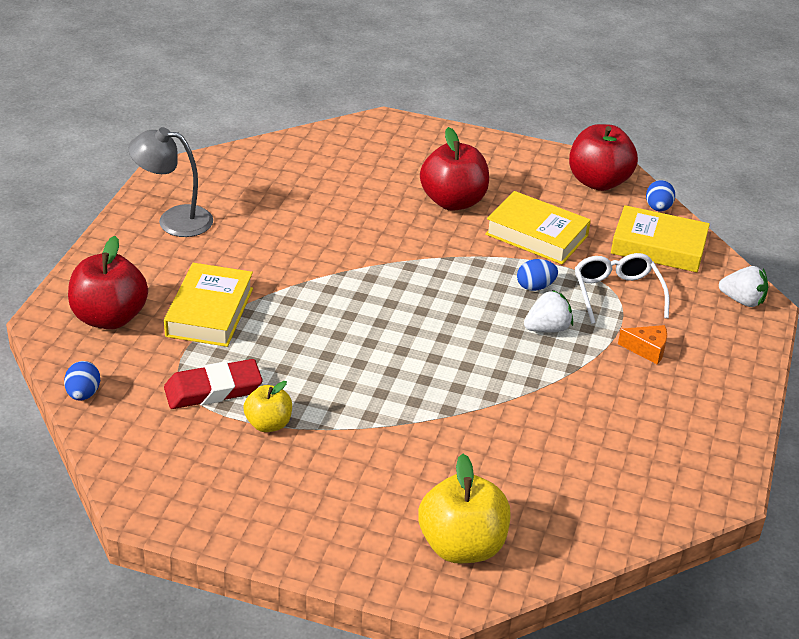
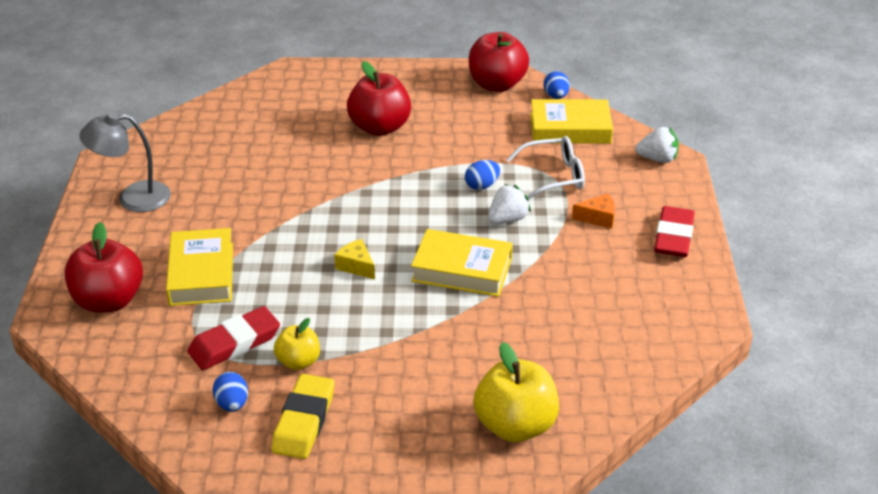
camera: 15 degrees left, 0 degrees up
blue egg [64,361,100,401] -> blue egg moved to [212,372,248,412]
yellow book [485,191,591,264] -> yellow book moved to [411,229,513,297]
white glasses [575,253,669,324] -> white glasses turned 105 degrees clockwise [506,136,585,199]
none -> yellow eraser [271,374,335,459]
none -> yellow cheese [334,239,375,279]
none -> red eraser [654,206,695,257]

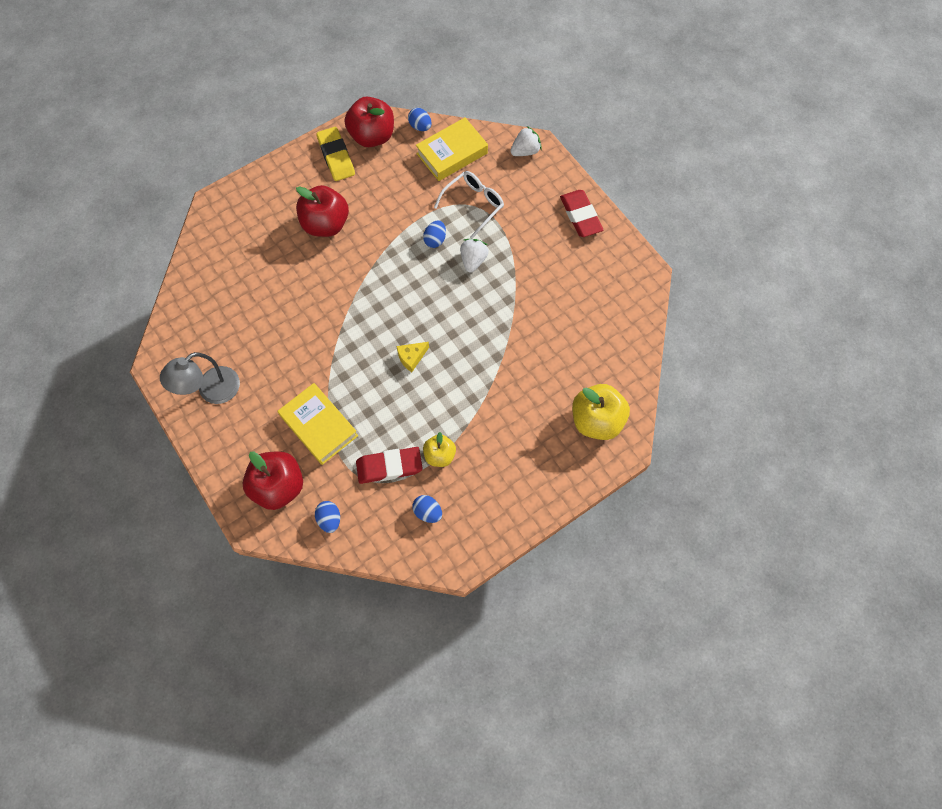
camera: 35 degrees left, 30 degrees up
red eraser [187,306,280,370] -> red eraser turned 60 degrees clockwise [356,447,423,484]
yellow eraser [271,374,335,459] -> yellow eraser moved to [316,127,355,181]
yellow cheese [334,239,375,279] -> yellow cheese turned 45 degrees counterclockwise [396,342,429,372]
yellow book [411,229,513,297] -> none
orange cheese [572,193,615,229] -> none
none -> blue egg [315,501,340,533]

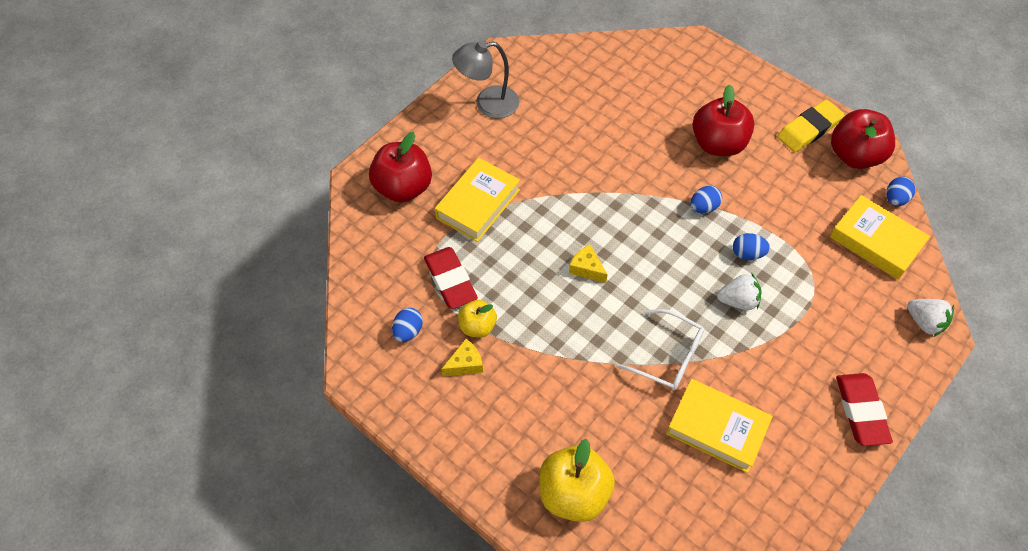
camera: 75 degrees right, 10 degrees down
grey lamp [160,352,240,404] -> grey lamp turned 45 degrees counterclockwise [452,41,519,119]
blue egg [315,501,340,533] -> blue egg moved to [690,186,722,213]
white glasses [434,171,504,239] -> white glasses moved to [616,309,704,390]
red eraser [560,190,603,237] -> red eraser turned 60 degrees counterclockwise [836,373,893,446]
none -> yellow cheese [441,339,483,376]
none -> yellow book [666,379,773,473]

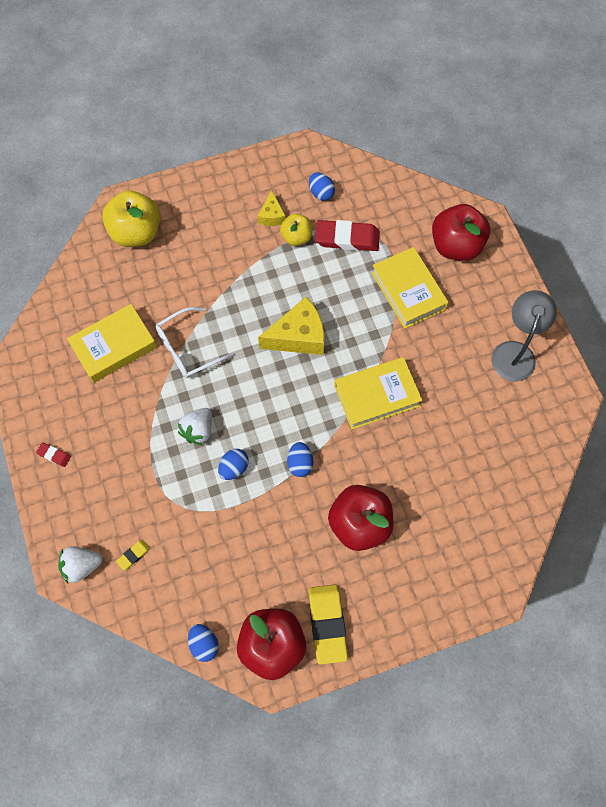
camera: 120 degrees right, 10 degrees up
yellow cheese [569,245,608,283] -> yellow cheese [258,297,324,355], size x1.84
yellow book [830,195,930,280] -> yellow book moved to [334,357,423,430]
red eraser [836,373,893,446] -> red eraser [36,443,71,467], size x0.46
none -> yellow eraser [116,540,150,571]

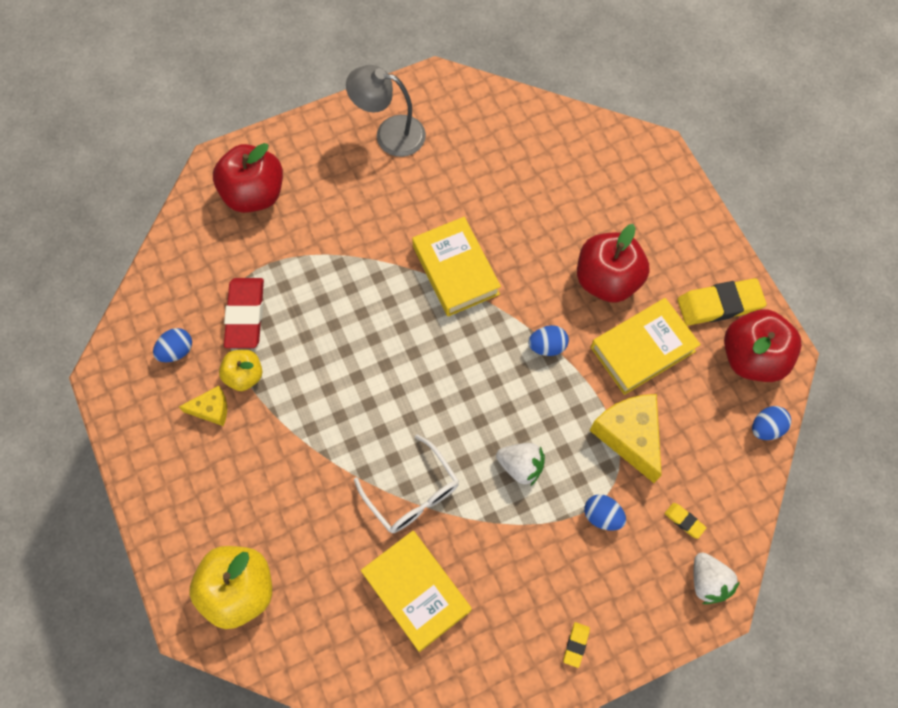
camera: 95 degrees left, 0 degrees up
red eraser [36,443,71,467] -> yellow eraser [563,622,590,668]
blue egg [218,449,249,480] -> blue egg moved to [584,494,626,530]
yellow cheese [258,297,324,355] -> yellow cheese moved to [589,394,662,483]
yellow book [371,247,449,329] -> yellow book moved to [591,298,701,395]

